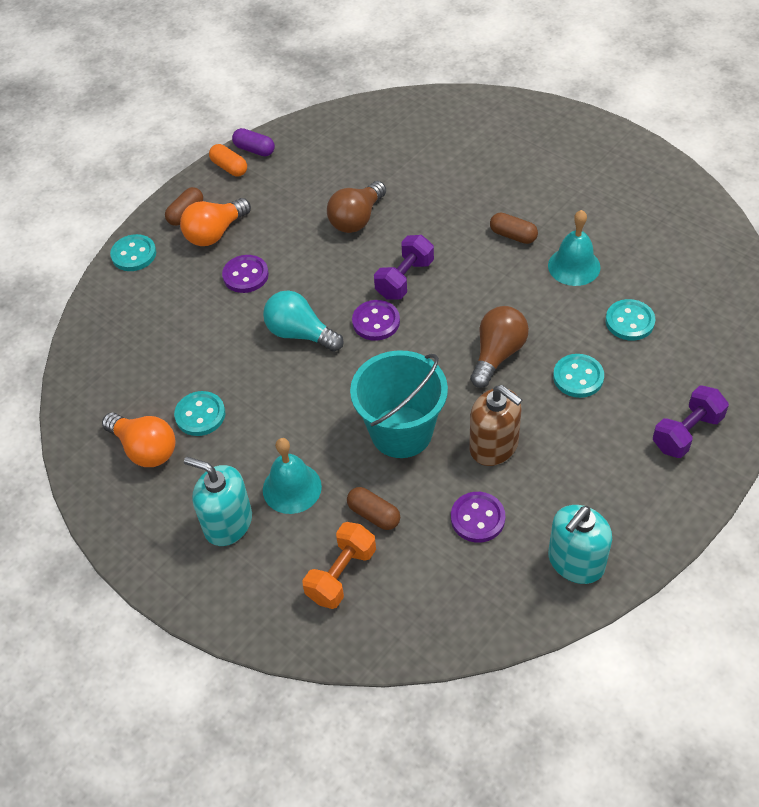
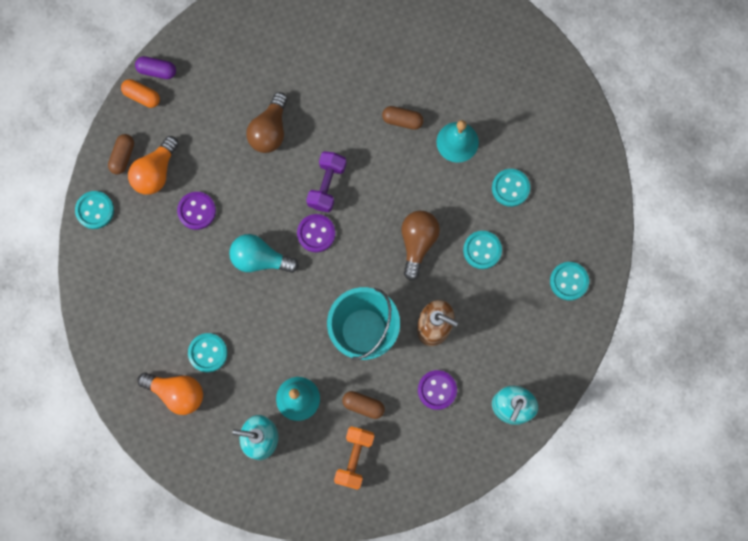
camera: 20 degrees left, 25 degrees up
purple dumbbell [653,385,729,458] -> turquoise button [550,262,589,301]

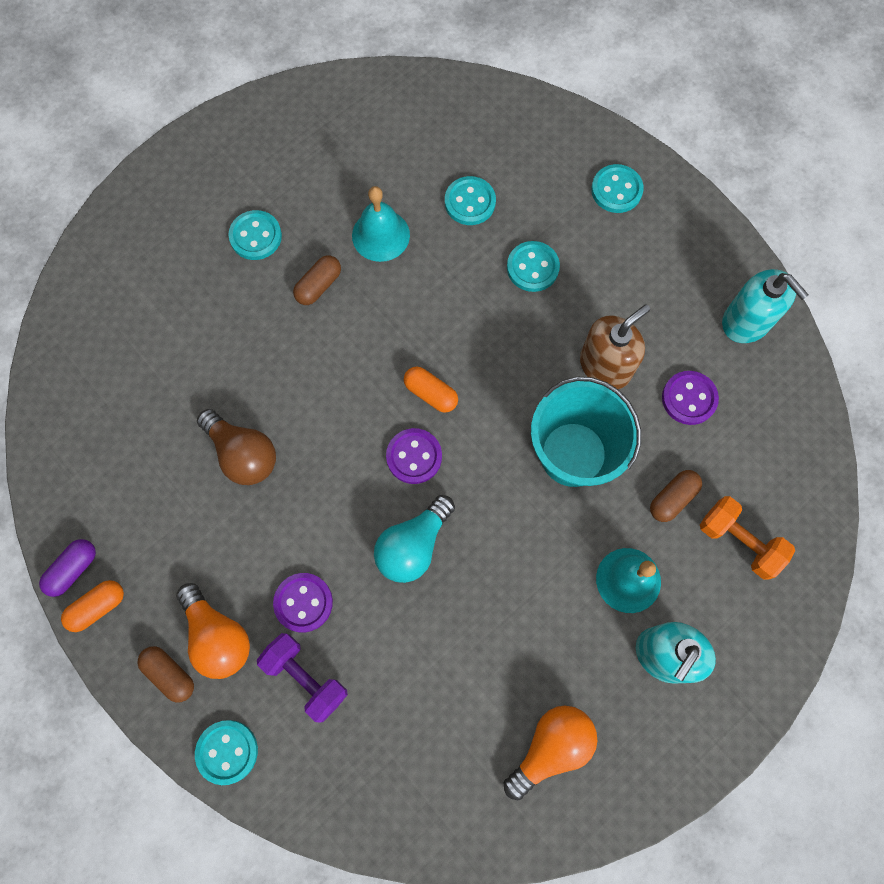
camera: 65 degrees left, 5 degrees down
turquoise button [188,333,228,372] -> turquoise button moved to [228,210,282,260]
purple dumbbell [306,151,346,212] -> purple dumbbell moved to [257,633,348,723]
brown light bulb [401,211,440,281] -> none
none -> orange capsule [404,367,458,413]

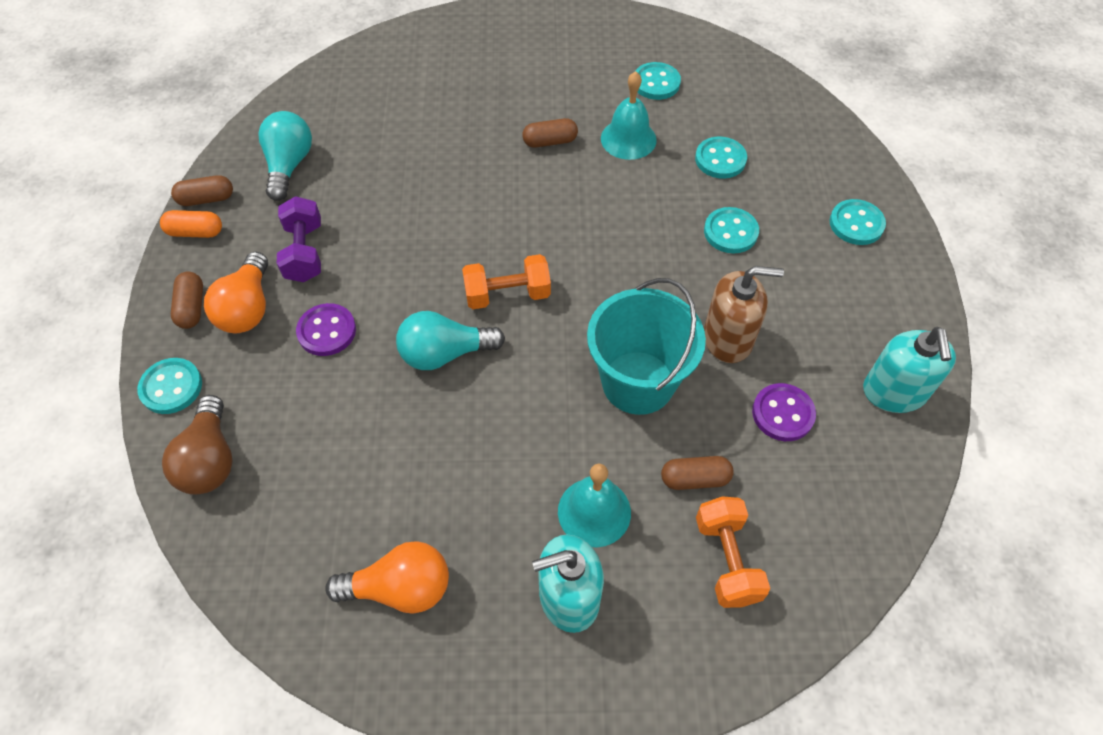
camera: 40 degrees right, 15 degrees down
purple capsule [39,539,96,597] -> brown capsule [171,175,233,206]
brown light bulb [197,409,276,485] -> brown light bulb moved to [162,395,232,494]
turquoise button [228,210,282,260] -> turquoise button moved to [636,62,681,100]
purple dumbbell [257,633,348,723] -> purple dumbbell moved to [277,196,321,282]
purple button [386,428,442,484] -> orange dumbbell [462,254,551,309]
orange capsule [404,367,458,413] -> none
none -> turquoise light bulb [259,111,312,201]

